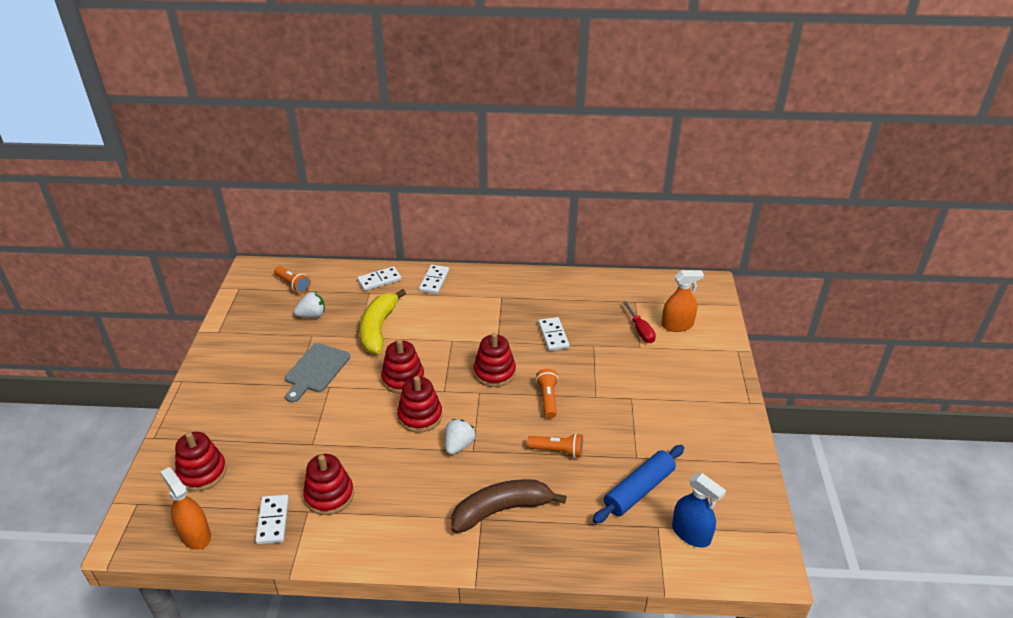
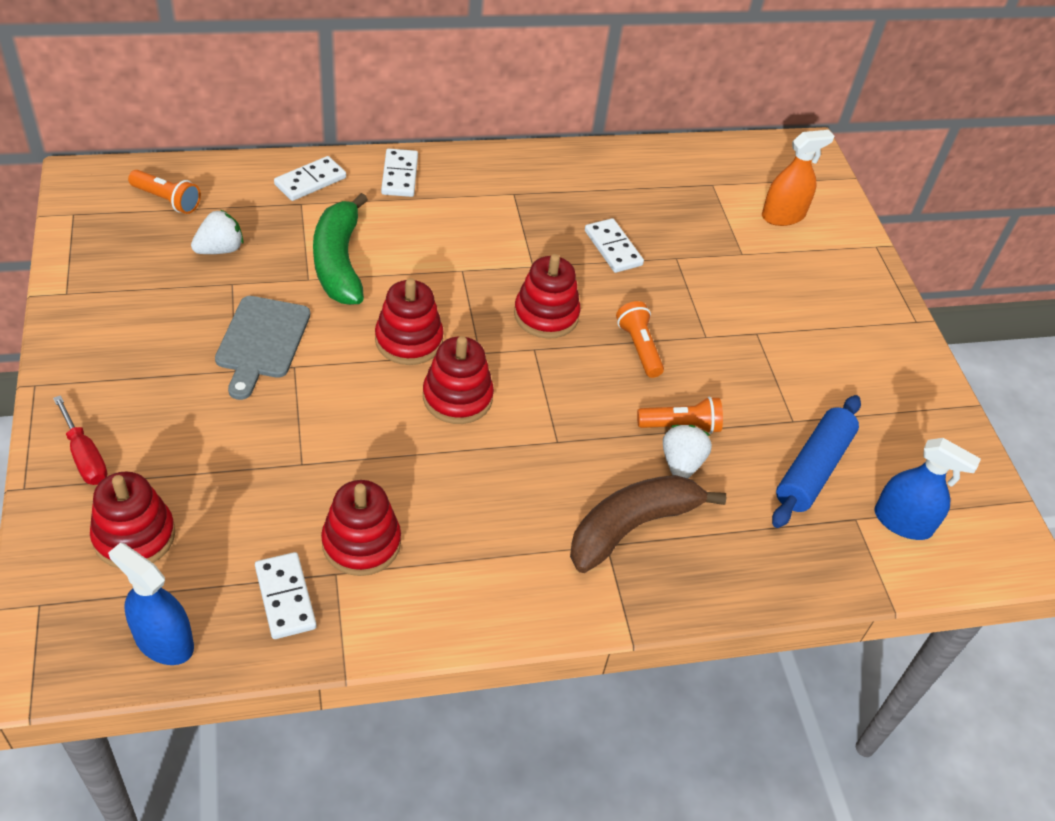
camera: 20 degrees left, 10 degrees up
orange spray bottle [160,467,211,550] -> blue spray bottle [108,543,194,665]
yellow banana [360,289,406,354] -> green banana [313,193,368,305]
white strawberry [445,419,476,455] -> white strawberry moved to [663,425,712,479]
red screwdriver [623,301,656,343] -> red screwdriver moved to [53,395,108,485]

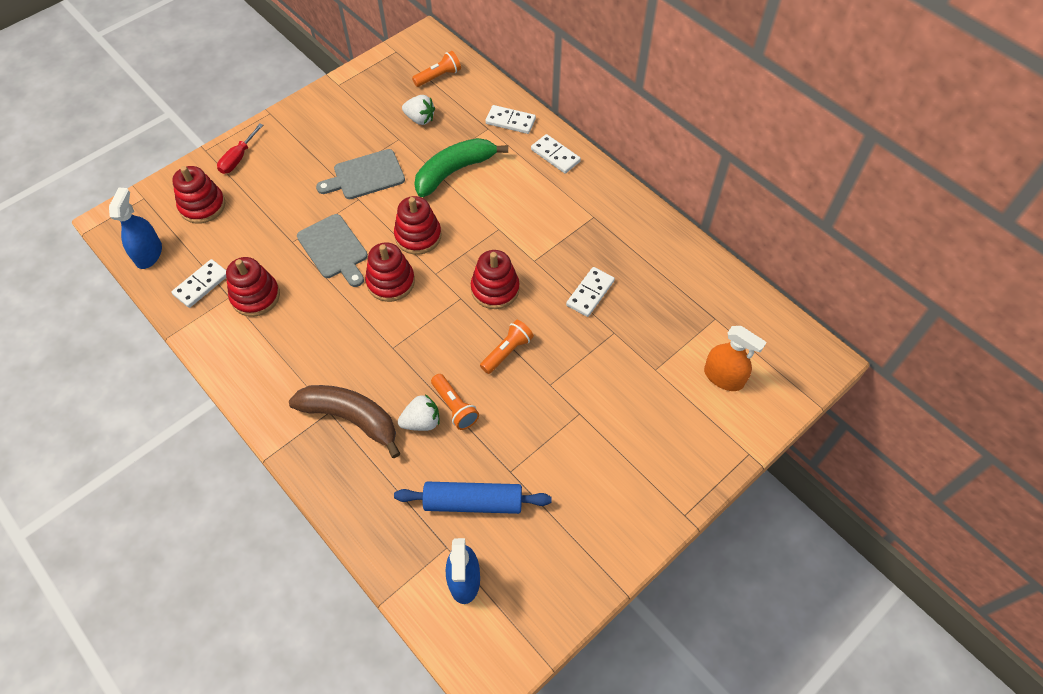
camera: 65 degrees right, 10 degrees up
orange flashlight [128,170,201,214] -> orange flashlight turned 120 degrees counterclockwise [412,51,461,87]
white domino [381,148,418,197] -> white domino turned 75 degrees clockwise [531,134,581,174]
none -> grey cutting board [297,214,368,287]

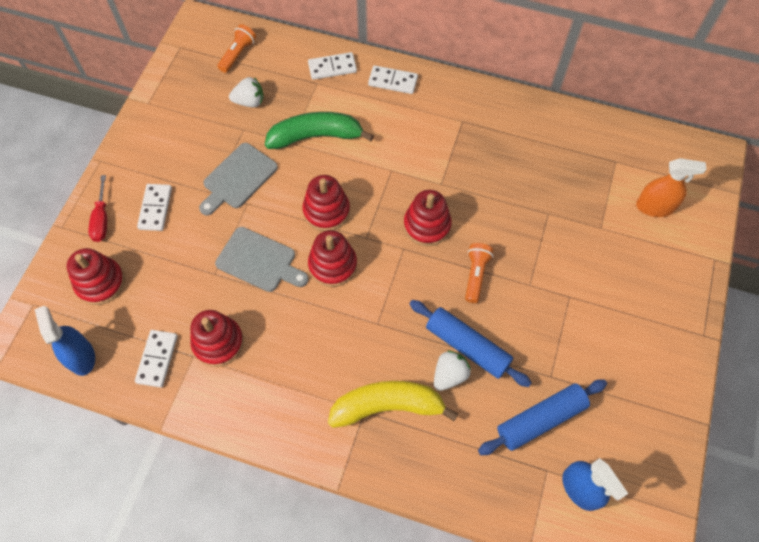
camera: 30 degrees left, 5 degrees up
brown banana [289,385,401,458] -> yellow banana [328,381,458,428]
green banana [414,138,508,197] -> green banana turned 60 degrees clockwise [265,112,374,149]
orange flashlight [431,374,479,430] -> blue rolling pin [410,300,532,387]
white domino [566,267,615,317] -> white domino moved to [137,184,172,231]

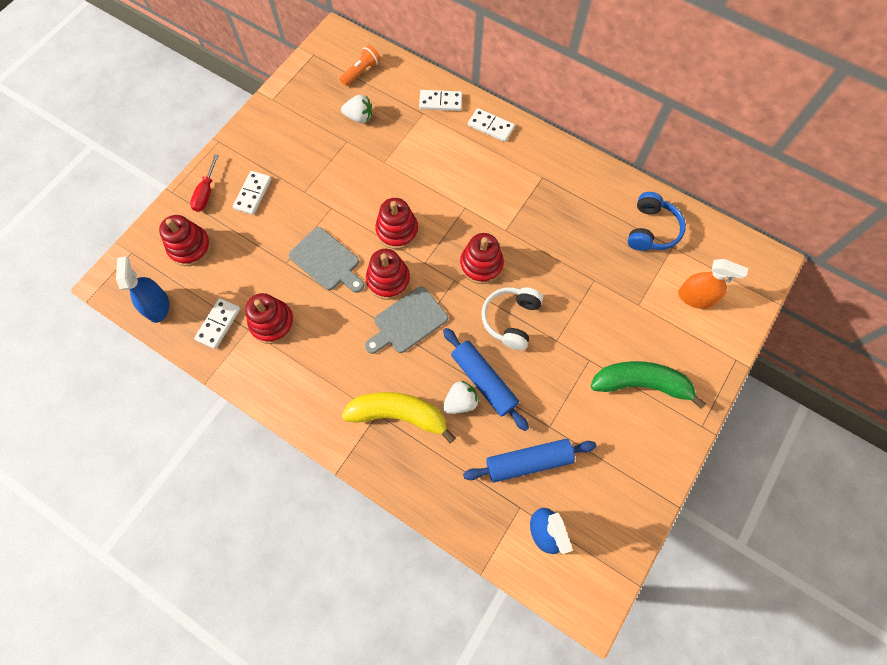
camera: 15 degrees right, 5 degrees up
grey cutting board [199,143,278,216] -> grey cutting board moved to [365,286,448,354]
green banana [265,112,374,149] -> green banana moved to [591,361,706,409]
orange flashlight [465,243,493,303] -> white headphones [481,287,543,350]
none -> blue headphones [628,192,686,251]

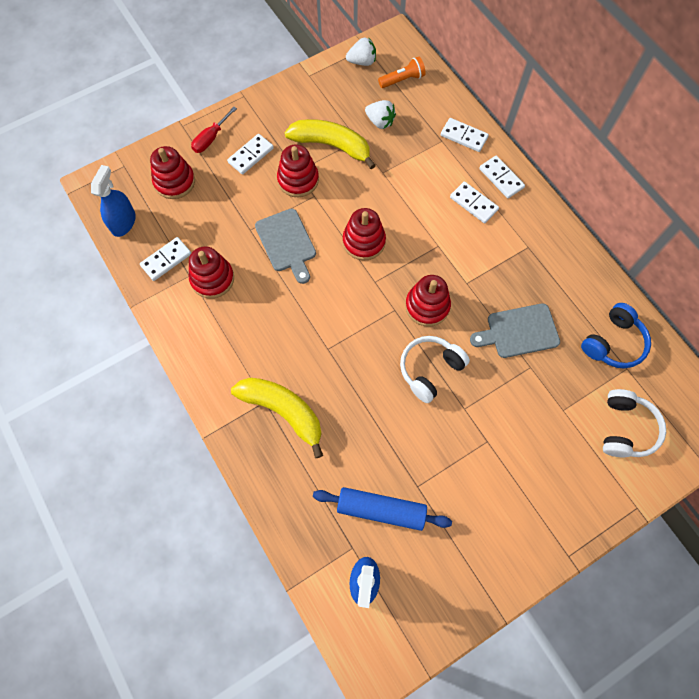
camera: 25 degrees right, 0 degrees up
grey cutting board [365,286,448,354] -> grey cutting board moved to [470,303,560,358]
red stacking toy [366,249,410,300] -> red stacking toy moved to [277,145,319,197]
blue rolling pin [443,328,529,431] -> none
white strawberry [443,381,479,414] -> white strawberry moved to [346,37,376,66]
green banana [591,361,706,409] -> none
orange spray bottle [678,259,749,309] -> white headphones [603,389,666,457]
none -> yellow banana [285,119,376,169]
none -> white domino [450,182,499,223]

